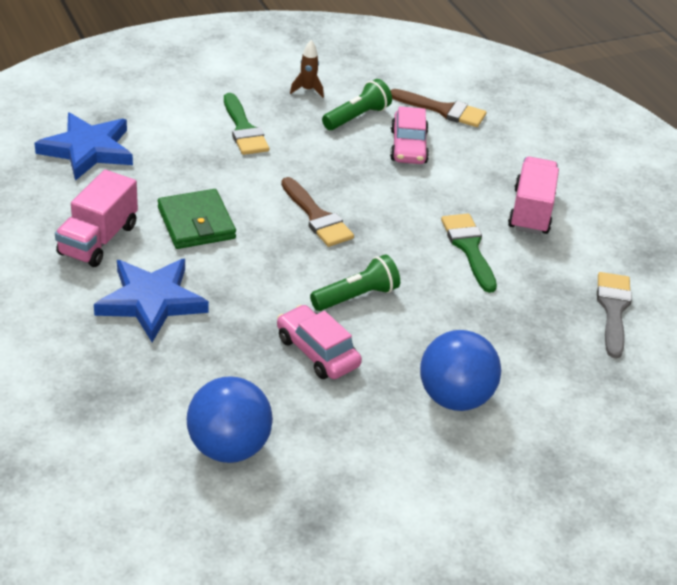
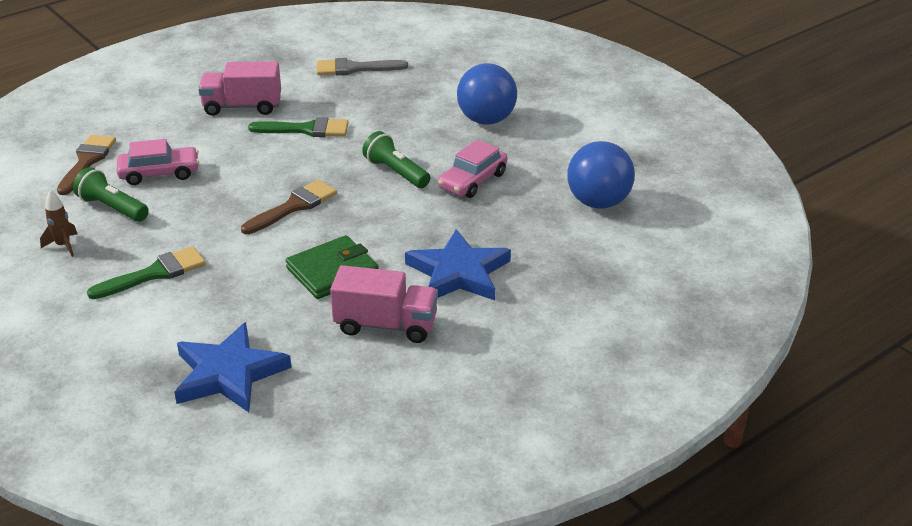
camera: 100 degrees left, 5 degrees down
green brush [441,214,497,293] -> green brush turned 150 degrees counterclockwise [248,117,349,137]

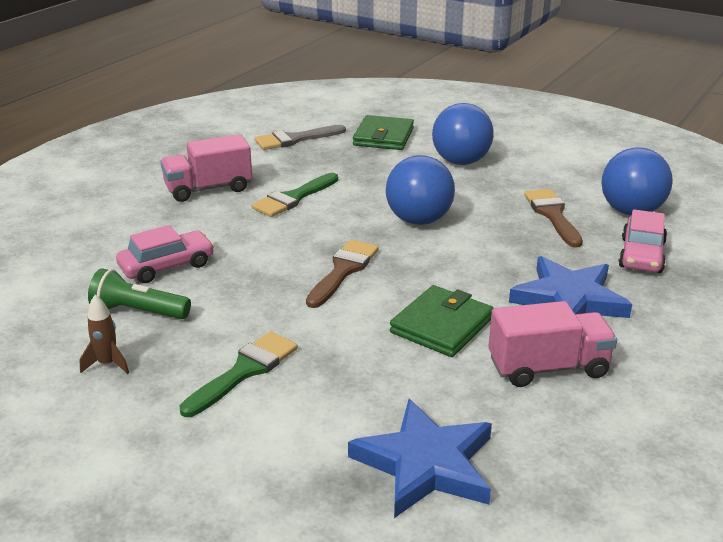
camera: 20 degrees left, 5 degrees down
brown brush [57,135,116,195] -> brown brush moved to [524,189,583,248]
green brush [248,117,349,137] -> green brush turned 150 degrees clockwise [251,173,338,217]
green flashlight [362,131,430,188] -> blue ball [386,155,455,225]
pink car [438,140,507,198] -> pink car moved to [618,209,667,273]
none -> green wallet [353,115,414,150]

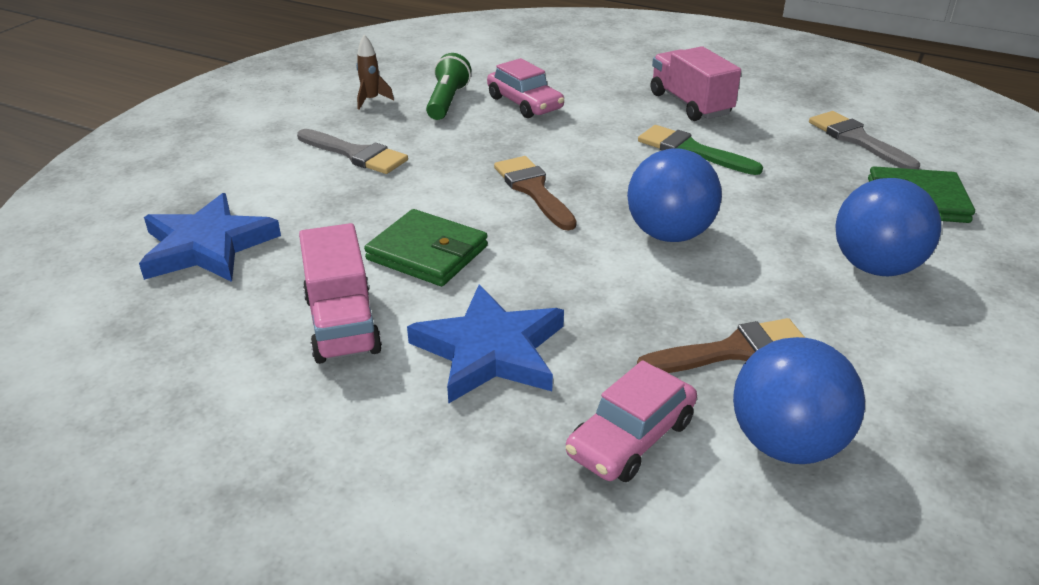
camera: 85 degrees right, 5 degrees up
green brush [179,331,298,417] -> grey brush [297,129,408,174]
brown brush [306,240,379,308] -> brown brush turned 135 degrees counterclockwise [494,156,577,231]
pink car [618,209,667,273] -> pink car turned 60 degrees counterclockwise [566,360,697,482]

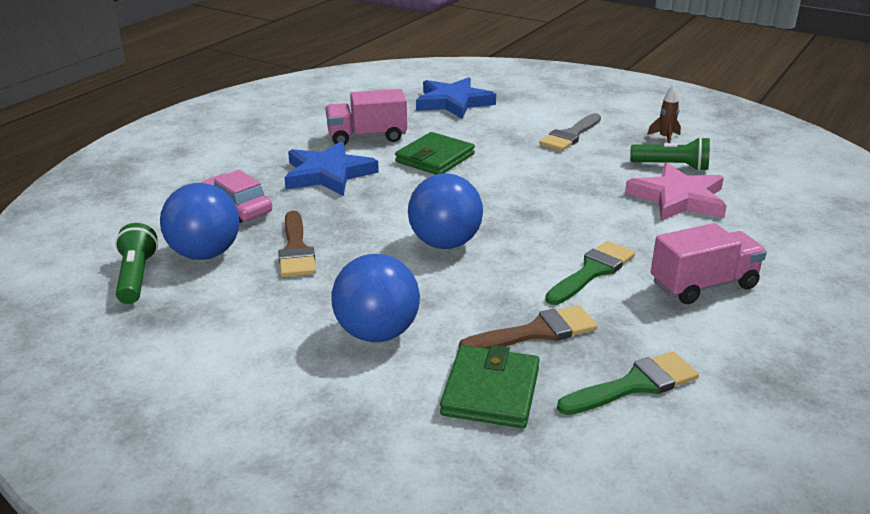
camera: 95 degrees right, 5 degrees down
pink car [487,58,564,118] -> pink star [625,162,727,221]
brown brush [494,156,577,231] -> brown brush moved to [459,305,597,349]
grey brush [809,111,920,169] -> green brush [557,351,699,415]
none -> green flashlight [115,223,158,304]

